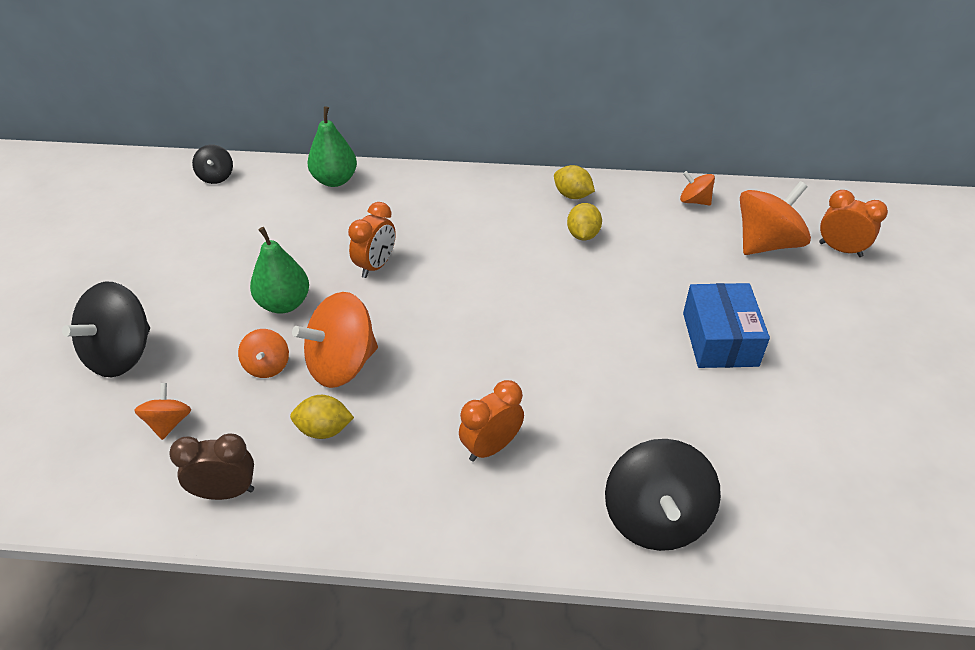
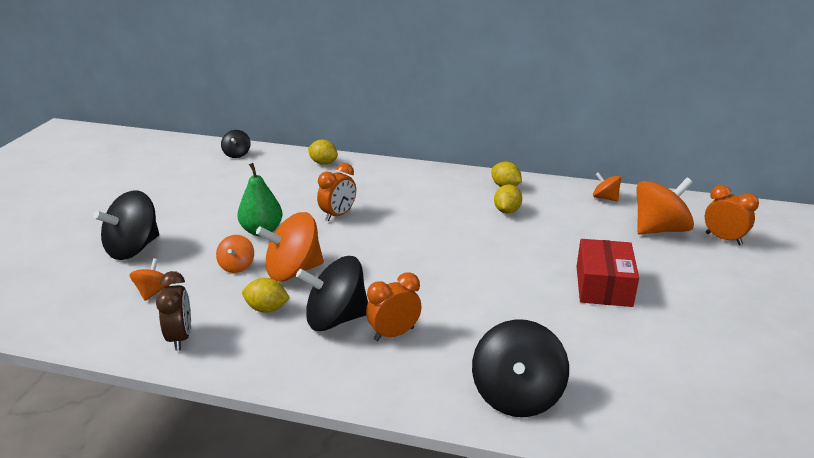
camera: 10 degrees right, 15 degrees down
brown clock [169,433,254,500] -> brown clock turned 75 degrees clockwise [156,271,191,351]
green pear [307,106,357,187] -> yellow lemon [308,140,338,165]
blue box [683,283,770,368] -> red box [576,239,639,307]
none -> black spinning top [296,256,368,331]

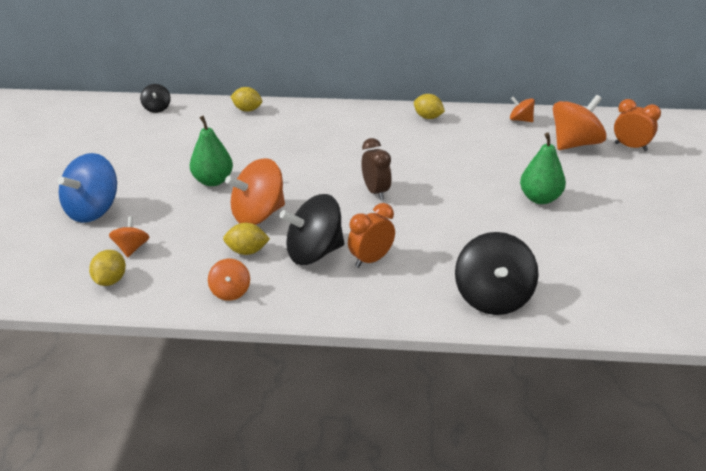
camera: 10 degrees left, 5 degrees up
black spinning top [93,190,159,260] -> blue spinning top [58,153,117,223]
brown clock [156,271,191,351] -> brown clock moved to [362,138,392,200]
orange spinning top [216,235,254,273] -> orange spinning top moved to [208,259,250,301]
orange clock [317,163,356,221] -> none
yellow lemon [494,185,522,214] -> yellow lemon moved to [89,250,126,286]
red box [576,239,639,307] -> green pear [520,132,566,204]

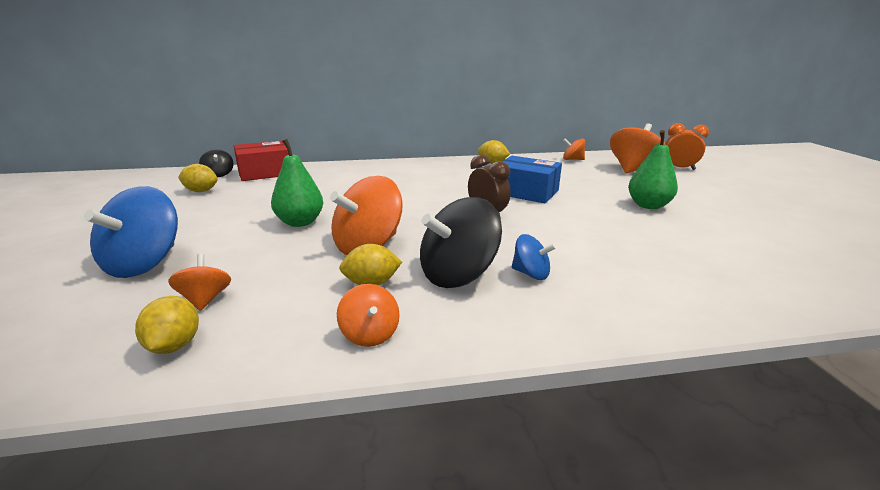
camera: 15 degrees left, 10 degrees down
yellow lemon [230,87,262,112] -> yellow lemon moved to [178,164,218,192]
orange clock [348,203,395,268] -> blue spinning top [511,234,556,280]
black spinning top [455,232,539,315] -> none
none -> red box [234,141,289,181]
none -> blue box [503,156,562,203]

